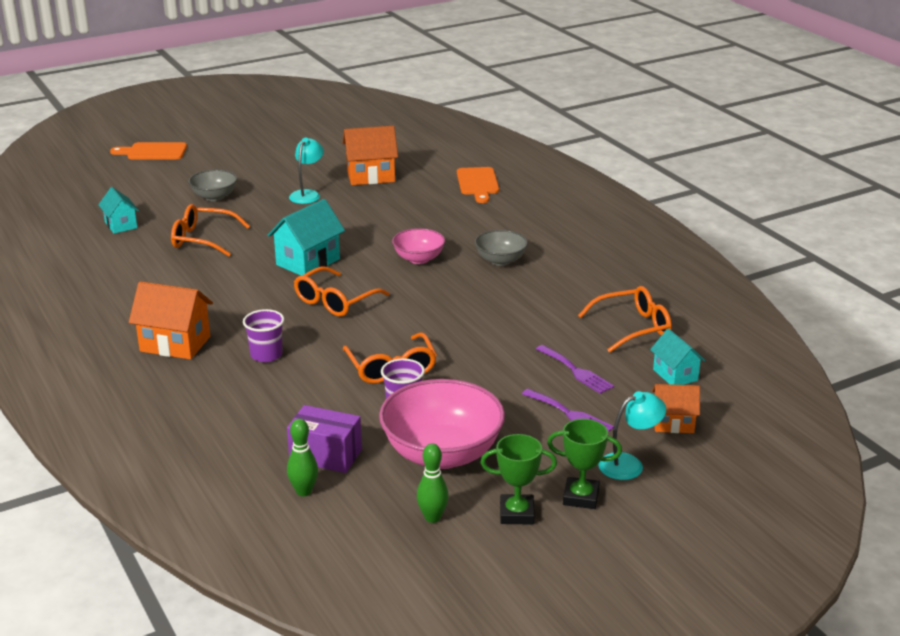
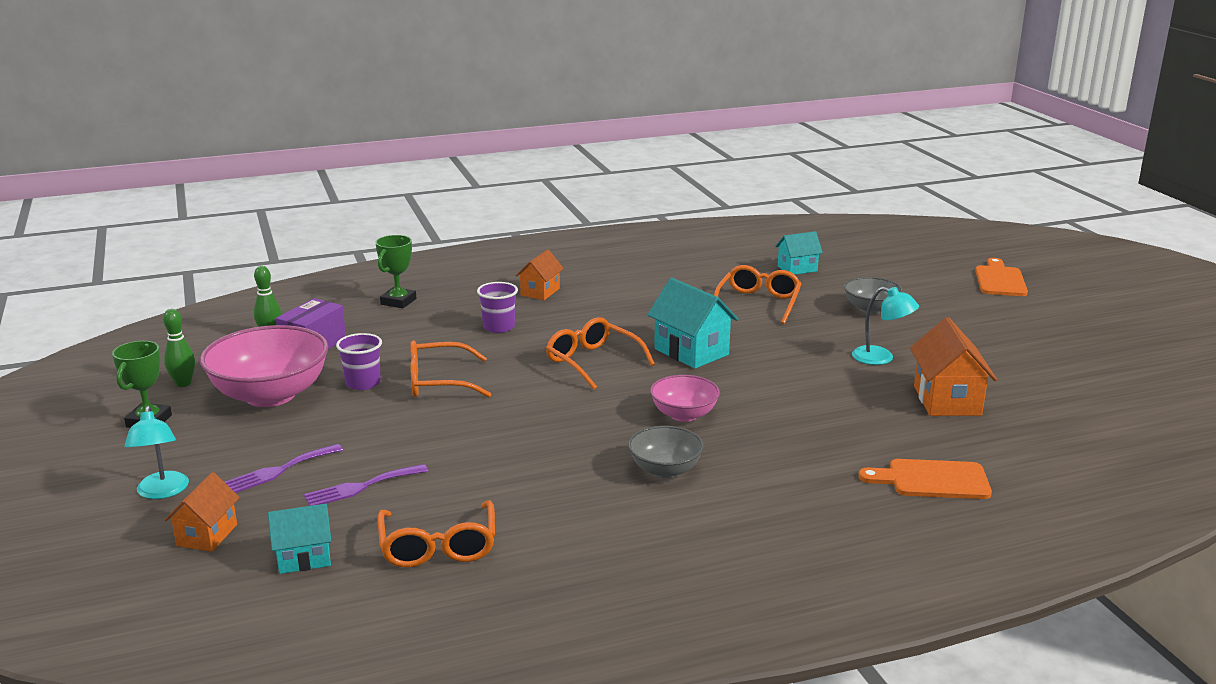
camera: 100 degrees right, 5 degrees down
orange house [129,281,213,359] -> orange house [516,249,564,300], size x0.63
green trophy [547,419,622,509] -> green trophy moved to [376,235,416,308]

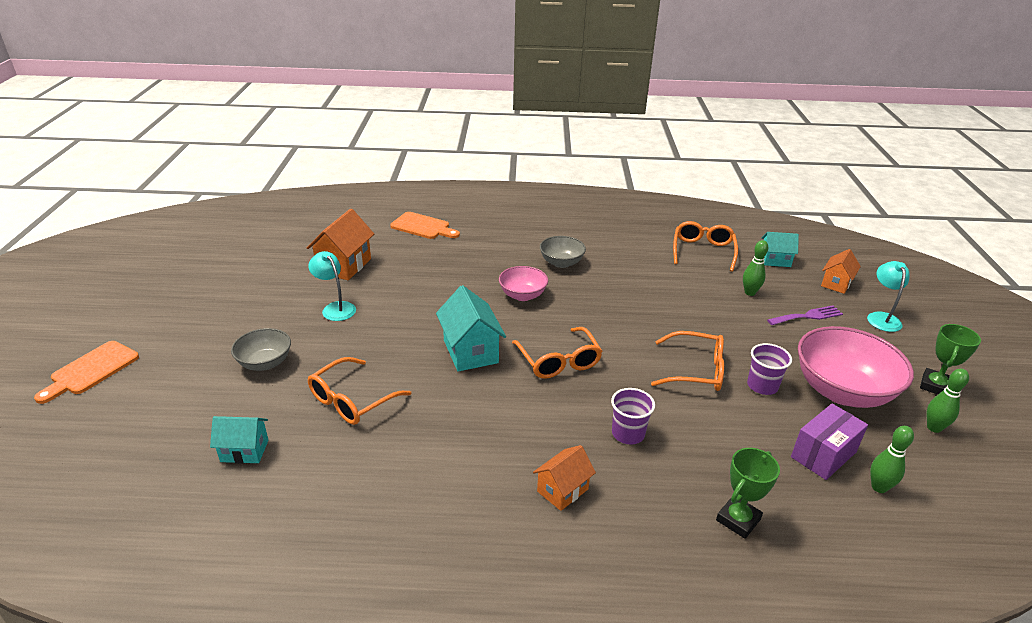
camera: 160 degrees left, 10 degrees up
purple fork [304,464,428,506] -> green bowling pin [743,240,768,296]

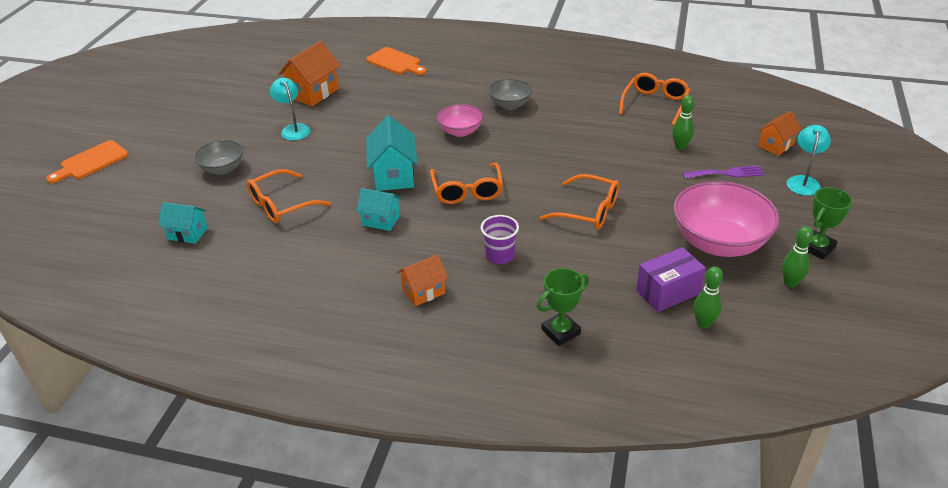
camera: 15 degrees right, 5 degrees up
purple cup [747,343,792,395] -> none
turquoise house [762,232,799,267] -> turquoise house moved to [356,188,401,231]

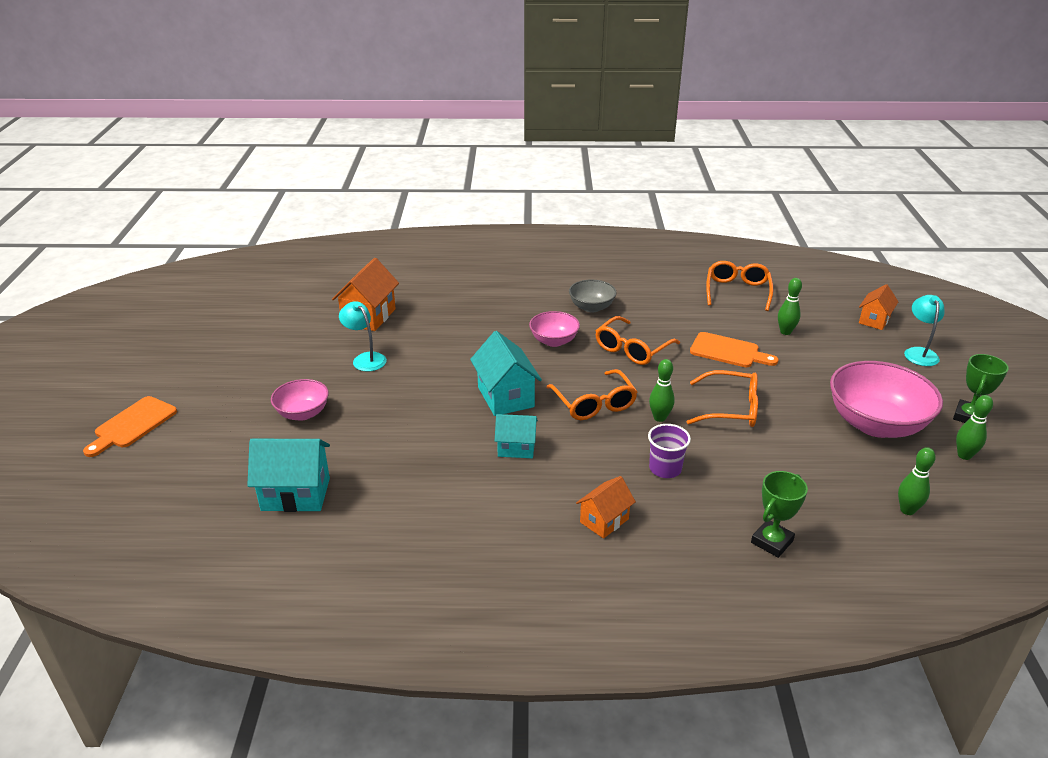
camera: 15 degrees left, 5 degrees down
turquoise house [158,202,208,244] -> turquoise house [247,439,330,512], size x1.59
grey bowl [194,140,243,175] -> pink bowl [271,379,329,421]
orange glasses [247,169,331,223] -> orange glasses moved to [596,316,680,365]
orange cutting board [366,47,427,75] -> orange cutting board moved to [690,332,778,367]
purple box [636,247,706,312] -> none
purple fork [683,166,764,178] -> none
none -> green bowling pin [649,359,675,422]

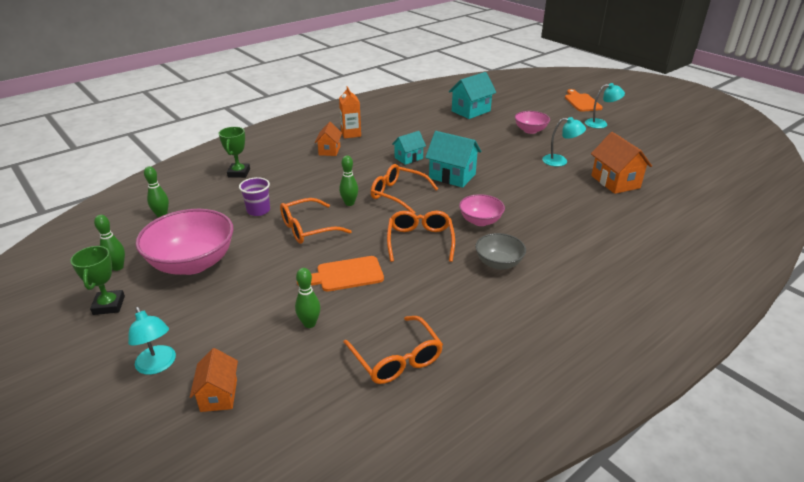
camera: 140 degrees right, 0 degrees up
purple cup [648,424,691,478] -> purple cup moved to [239,177,270,216]
none -> orange carton [339,86,361,139]
none -> turquoise lamp [585,83,625,128]

